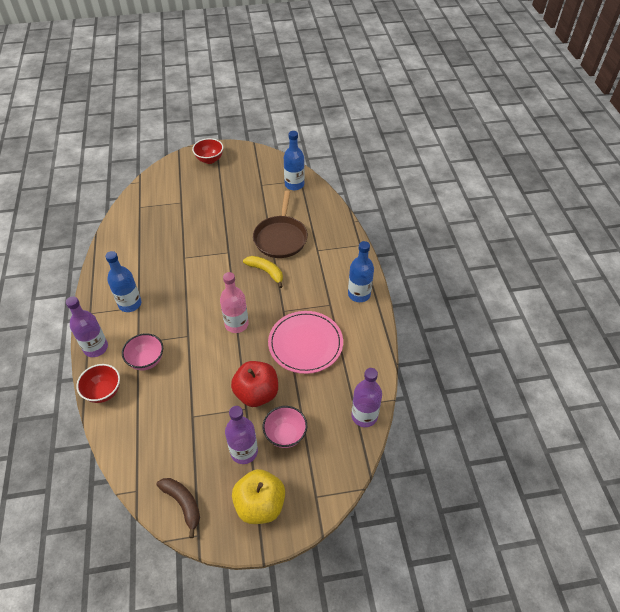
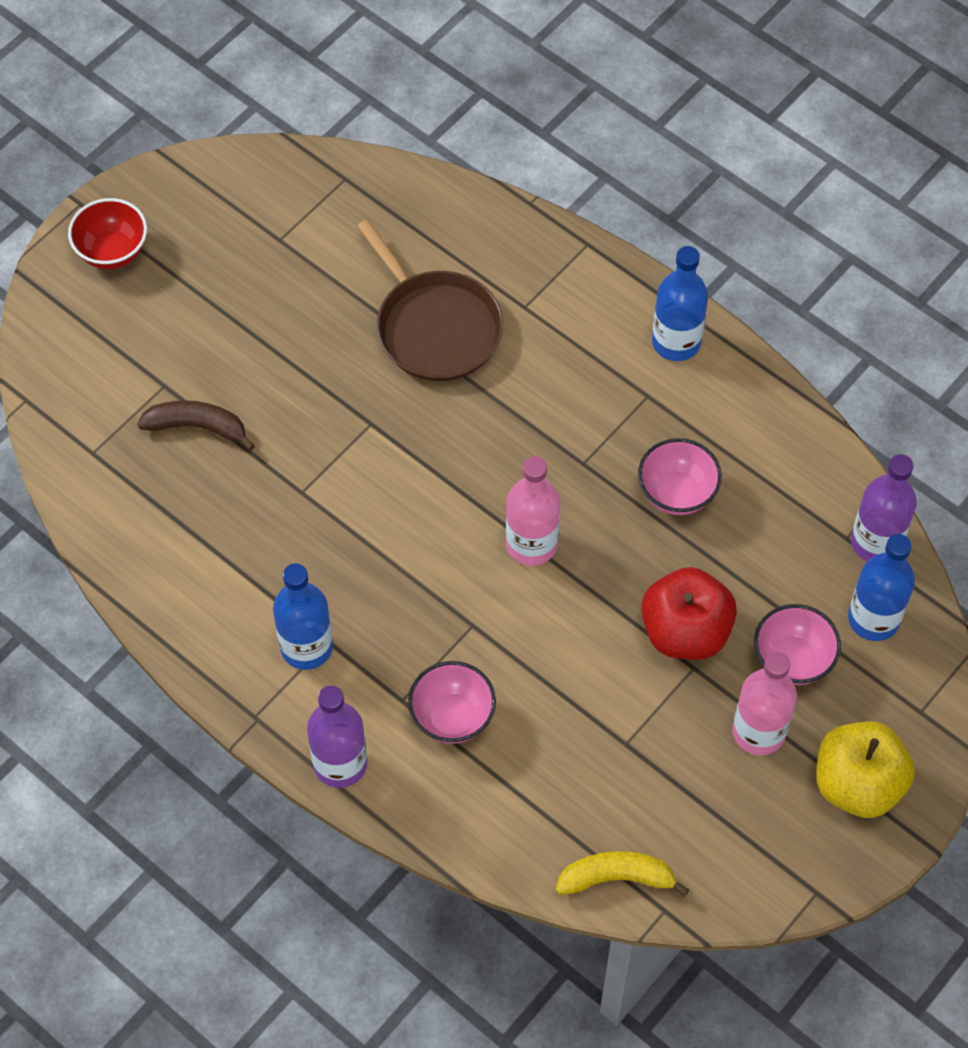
camera: 40 degrees left, 10 degrees up
red bowl [76,364,120,403] -> none
brown banana [156,478,200,538] -> brown banana moved to [137,400,255,451]
purple bottle [225,406,258,464] -> pink bottle [733,652,797,755]
yellow banana [243,256,283,288] -> yellow banana moved to [556,851,689,897]
pink plate [268,311,343,374] -> pink bowl [638,438,722,515]
blue bottle [284,131,305,190] -> blue bottle moved to [848,534,915,641]

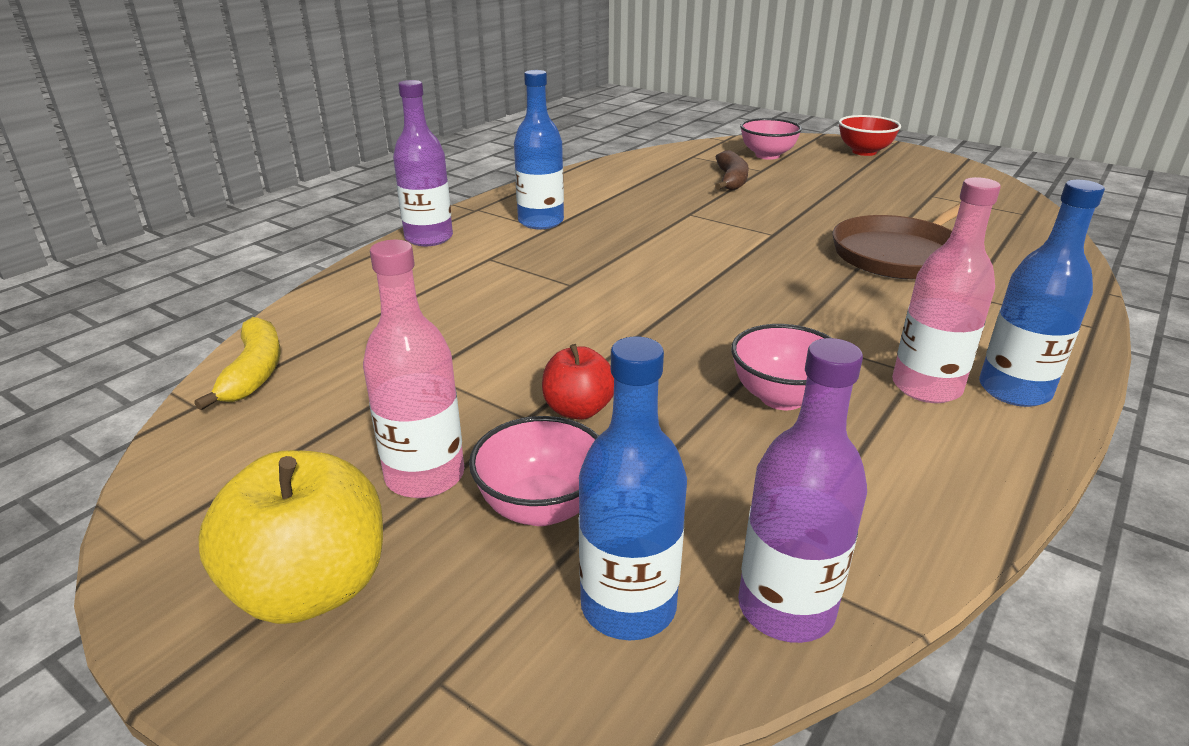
camera: 85 degrees right, 30 degrees down
pink bowl [408,661,496,744] -> pink bowl moved to [740,118,802,160]
pink bottle [506,456,560,566] -> pink bottle moved to [892,177,1001,403]
red apple [641,567,737,660] -> red apple [542,344,614,420], size x0.59

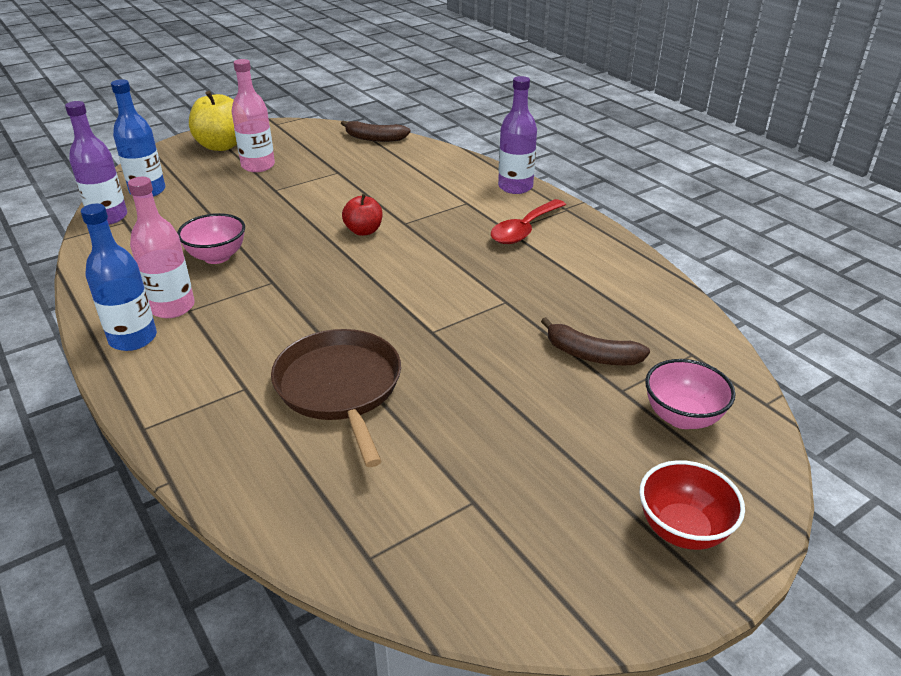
camera: 110 degrees right, 5 degrees up
yellow banana [194,317,281,410] -> brown banana [341,120,411,142]
pink bowl [469,416,599,526] -> none
blue bottle [514,70,564,229] -> red spoon [491,199,566,244]
red apple [542,344,614,420] -> red apple moved to [342,194,382,236]

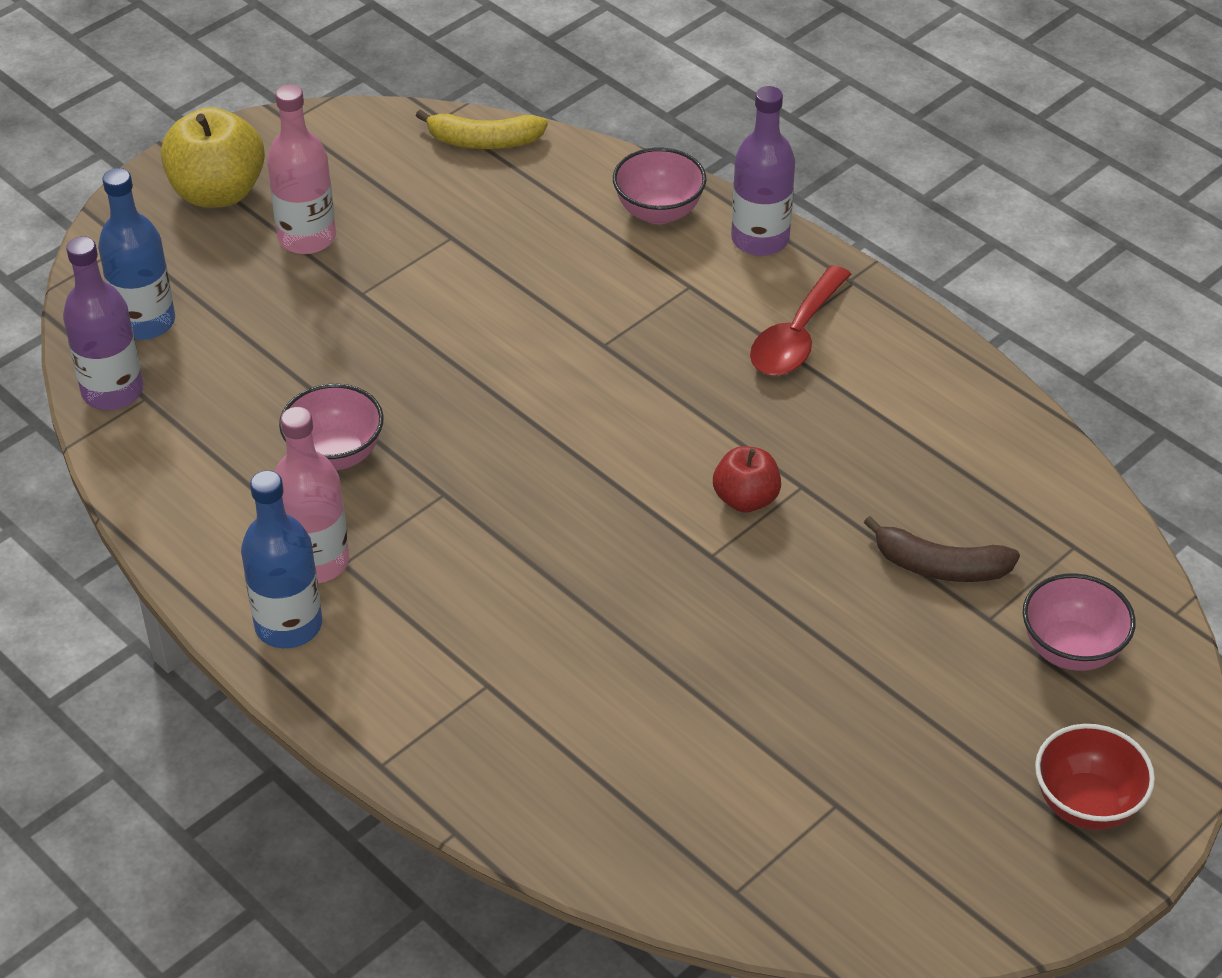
camera: 10 degrees left, 10 degrees up
brown pan [271,329,401,467] -> none
brown banana [341,120,411,142] -> yellow banana [416,110,548,149]
red apple [342,194,382,236] -> red apple moved to [713,446,781,513]
none -> pink bowl [613,147,707,224]

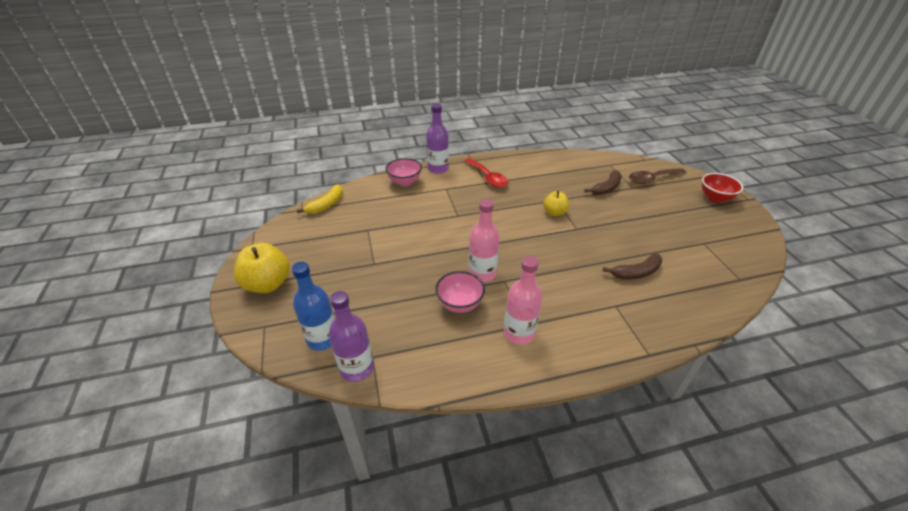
camera: 60 degrees left, 5 degrees down
blue bottle [241,470,322,648] -> none
pink bottle [267,84,336,254] -> pink bottle moved to [469,199,500,282]
red apple [713,446,781,513] -> yellow apple [543,191,569,216]
pink bowl [1023,573,1136,671] -> brown spoon [629,168,686,184]
none -> brown banana [603,253,662,280]

